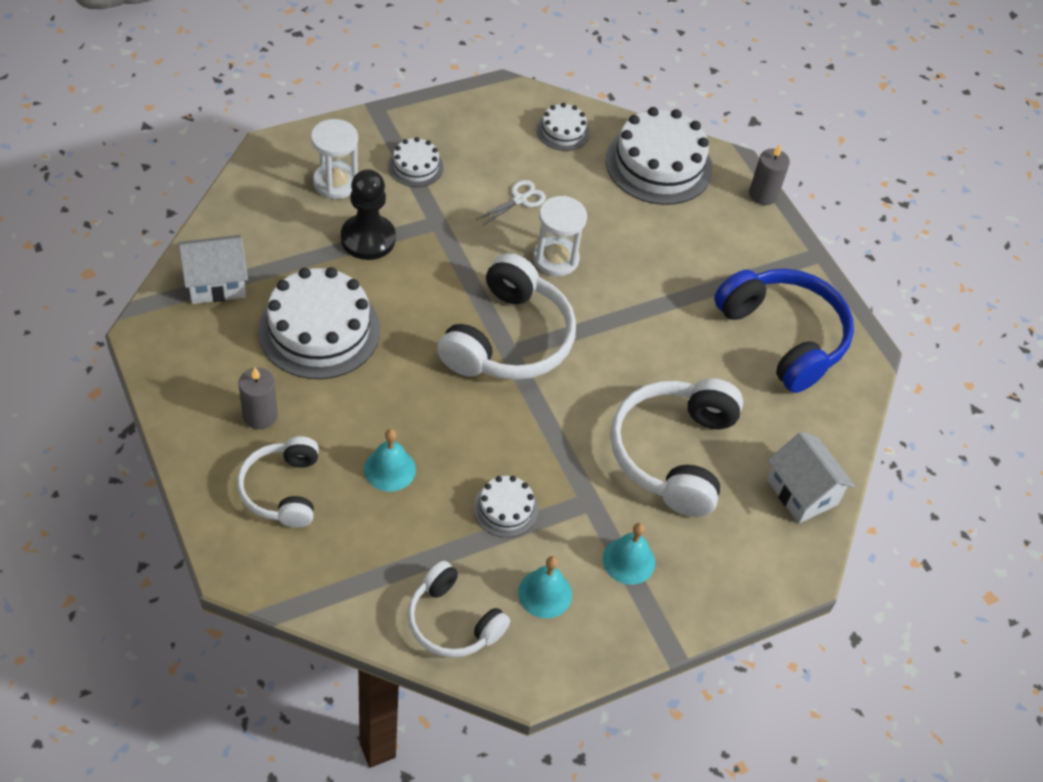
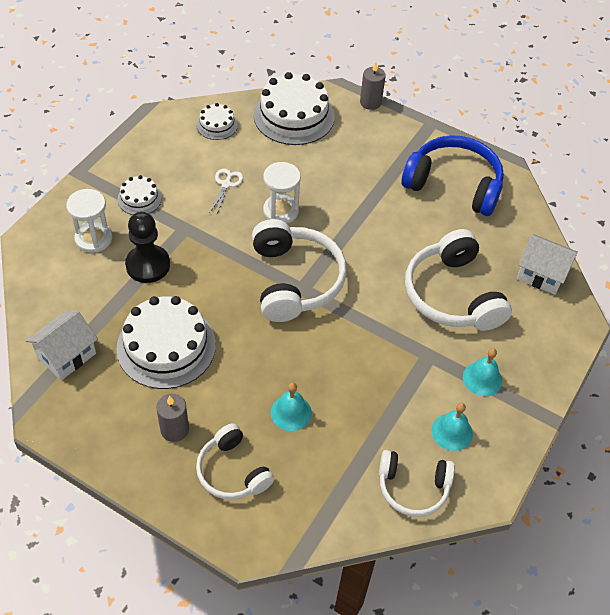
camera: 30 degrees left, 0 degrees up
white cake [473,476,538,537] -> none

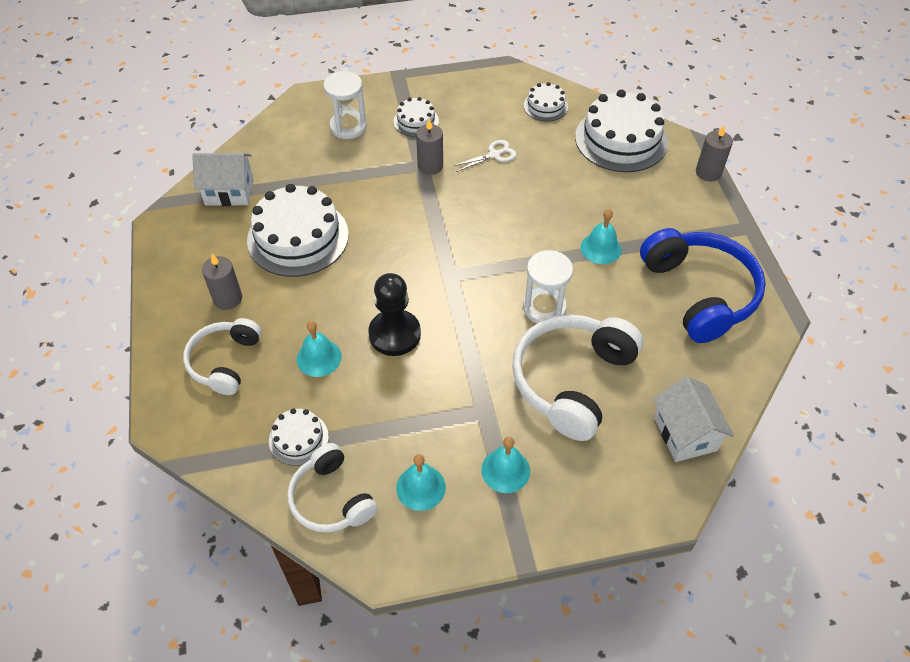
camera: 50 degrees right, 0 degrees up
black pawn [125,212,170,283] -> black pawn moved to [368,273,421,356]
white headphones [252,219,347,322] -> none
white hourglass [263,162,301,223] -> white hourglass moved to [523,250,573,323]
none -> white cake [269,408,329,466]
none -> grey candle [416,119,443,175]
none -> turquoise bell [581,209,622,264]

